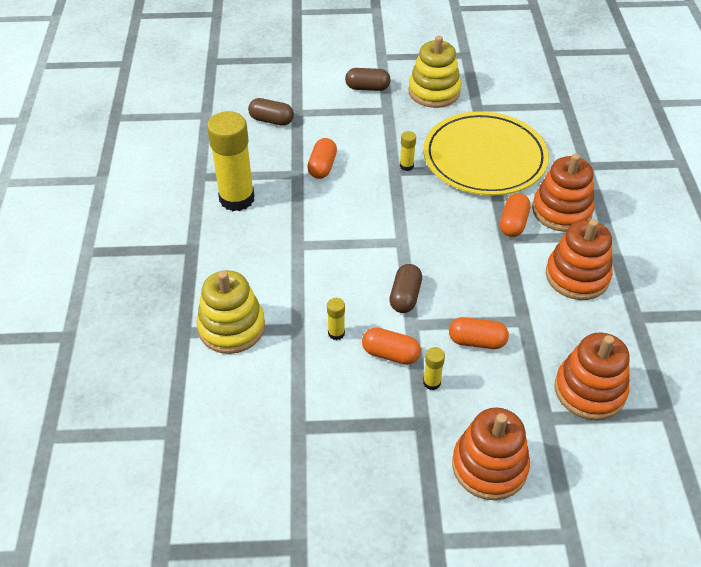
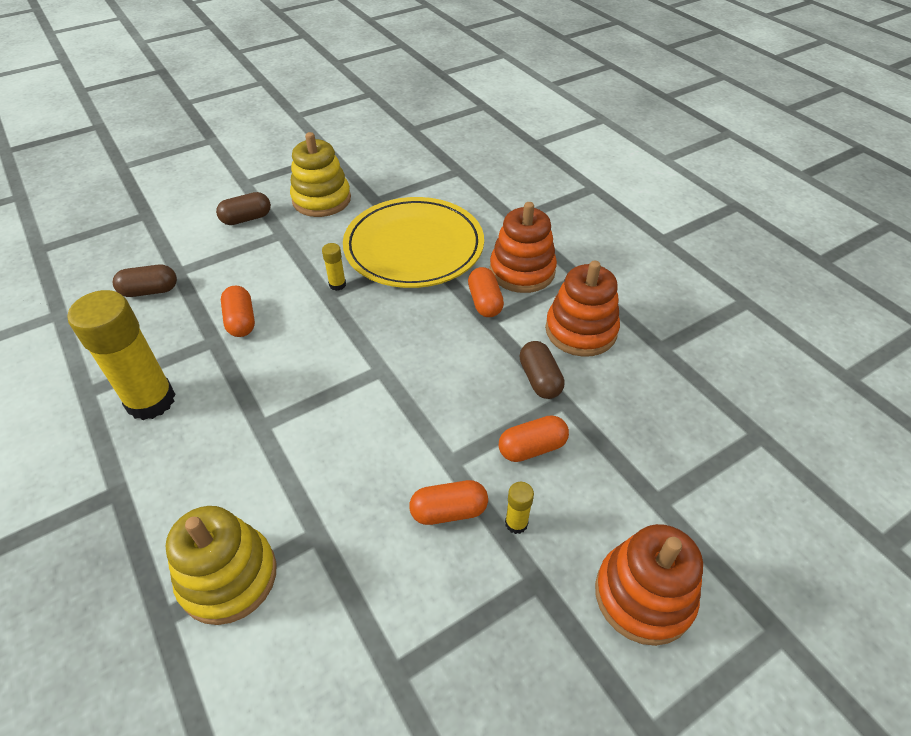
camera: 30 degrees left, 0 degrees up
yellow glue stick [327,298,345,340] -> none
brown capsule [389,264,422,313] -> brown capsule moved to [519,341,564,399]
orange stacking toy [555,333,630,420] -> none

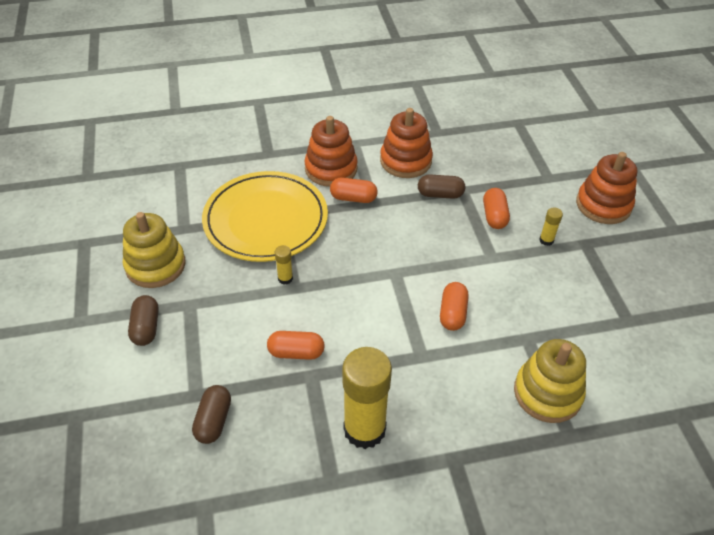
camera: 70 degrees left, 0 degrees up
orange capsule [409,480,488,525] -> orange capsule moved to [440,282,469,331]

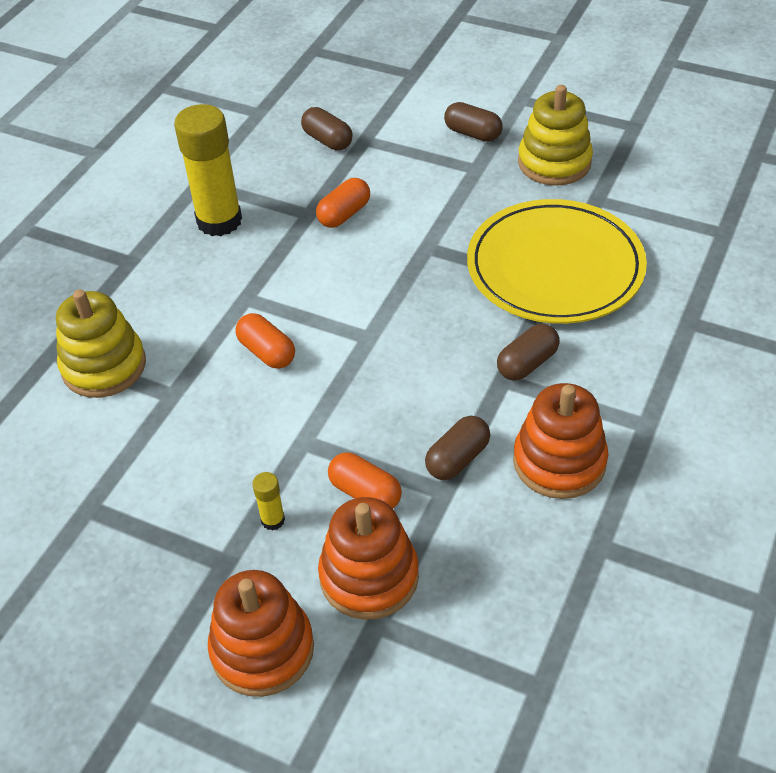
camera: 130 degrees right, 0 degrees up
yellow glue stick [275,245,293,285] -> none
orange stacking toy [304,116,358,187] -> orange stacking toy moved to [318,497,419,620]
orange capsule [330,178,377,203] -> brown capsule [497,324,560,381]

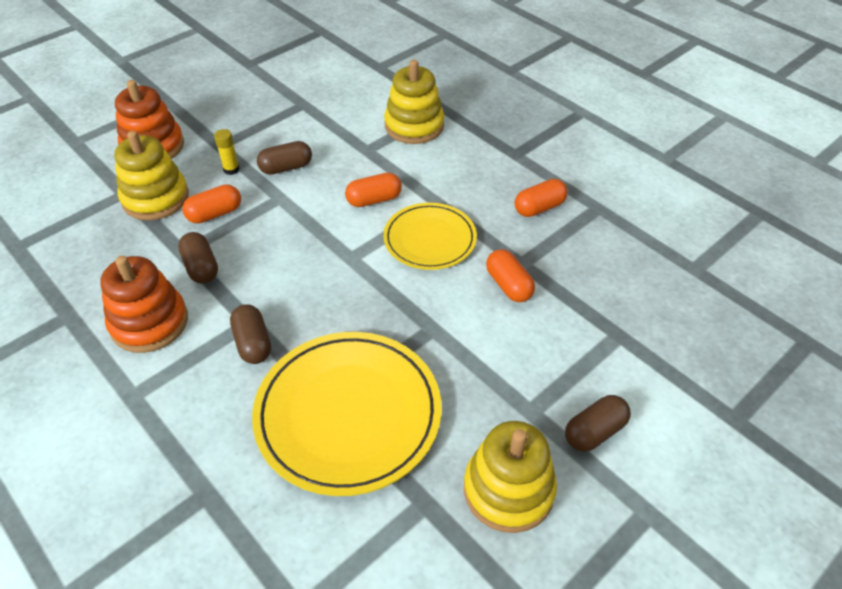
camera: 110 degrees right, 0 degrees up
yellow glue stick [174,104,242,236] -> orange capsule [515,179,568,217]
brown capsule [301,107,352,151] -> brown capsule moved to [257,141,312,175]
orange stacking toy [318,497,419,620] -> yellow stacking toy [114,131,189,220]
none -> yellow plate [383,203,477,270]

